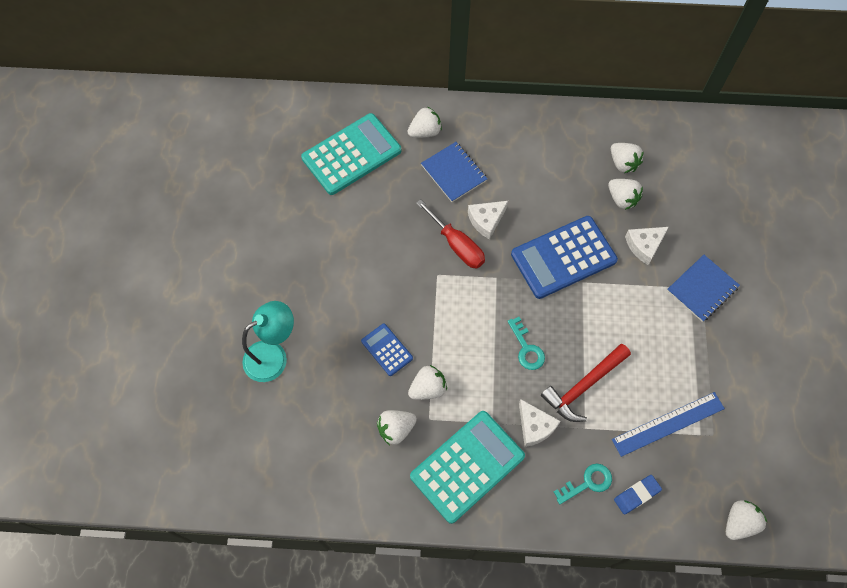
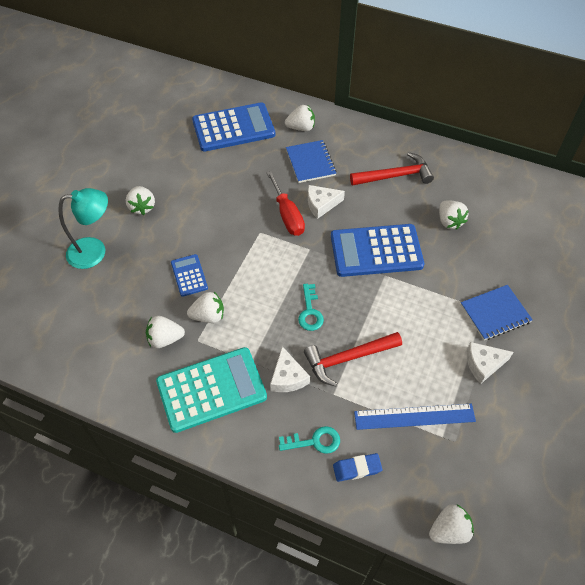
camera: 20 degrees right, 10 degrees down
turquoise calculator [301,113,401,195] -> blue calculator [192,102,275,152]
white strawberry [611,143,644,173] -> white strawberry moved to [126,186,155,215]
white cheese [625,227,669,265] -> white cheese moved to [467,342,513,384]
none -> red hammer [350,152,434,186]

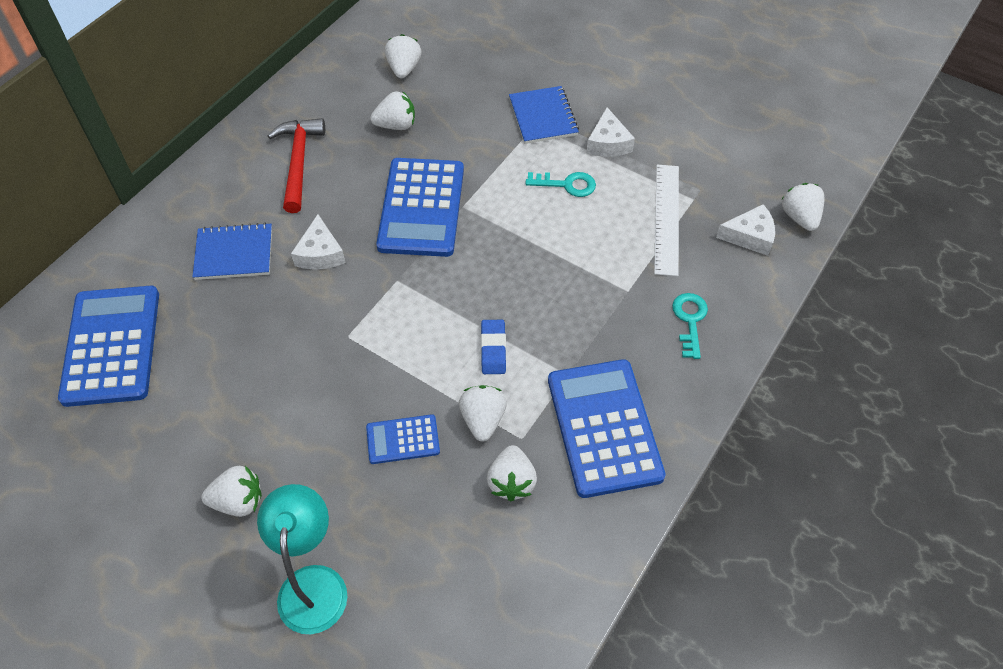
camera: 80 degrees left, 0 degrees up
turquoise calculator [156,347,267,433] -> blue calculator [548,359,666,498]
red screwdriver [267,171,305,236] -> none
white cheese [270,346,310,392] -> white cheese moved to [716,204,775,256]
white strawberry [285,105,315,131] -> white strawberry moved to [385,34,422,78]
turquoise key [298,284,324,331] -> turquoise key moved to [525,172,596,197]
red hammer [304,332,402,387] -> none
blue eraser [333,453,382,482] -> blue eraser moved to [481,320,506,374]
blue ruler [354,404,476,430] -> white ruler [654,165,679,276]

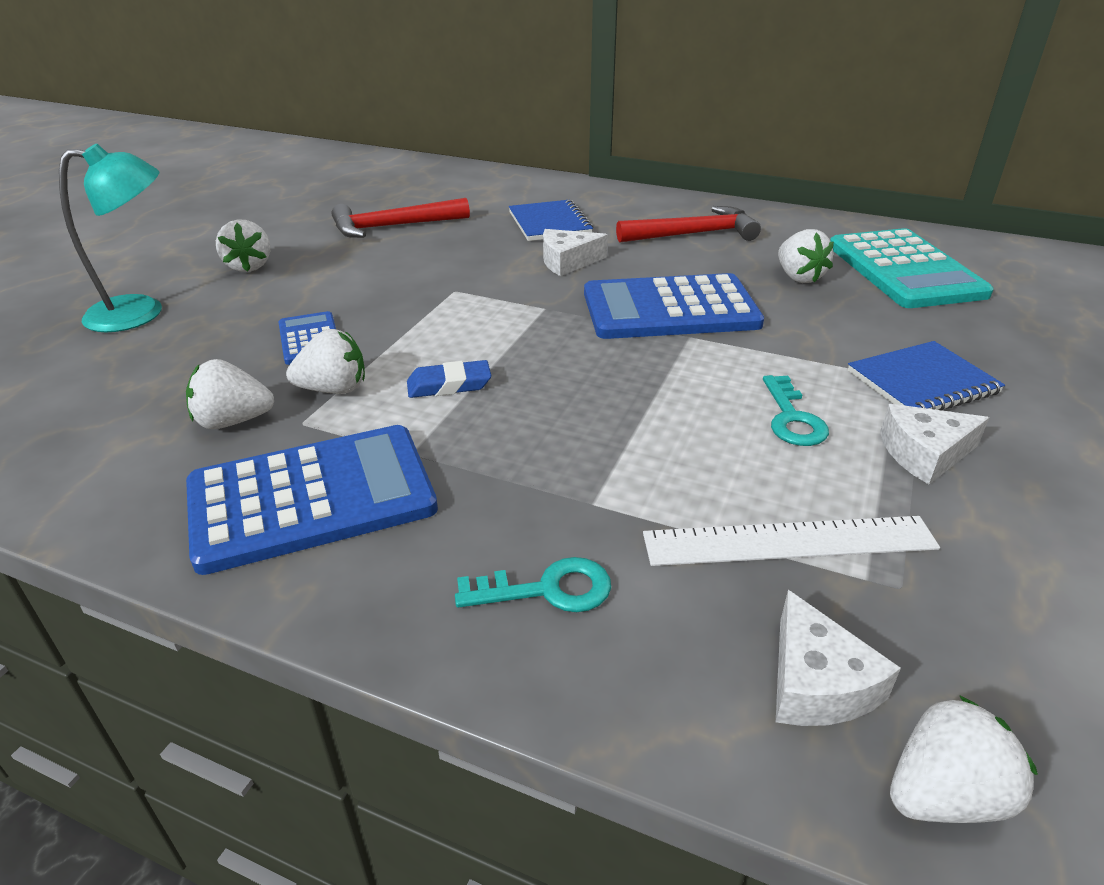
camera: 80 degrees right, 20 degrees down
blue calculator [58,286,159,407] -> none
white strawberry [385,34,422,78] -> turquoise calculator [830,228,994,308]
none -> red hammer [332,198,470,238]

